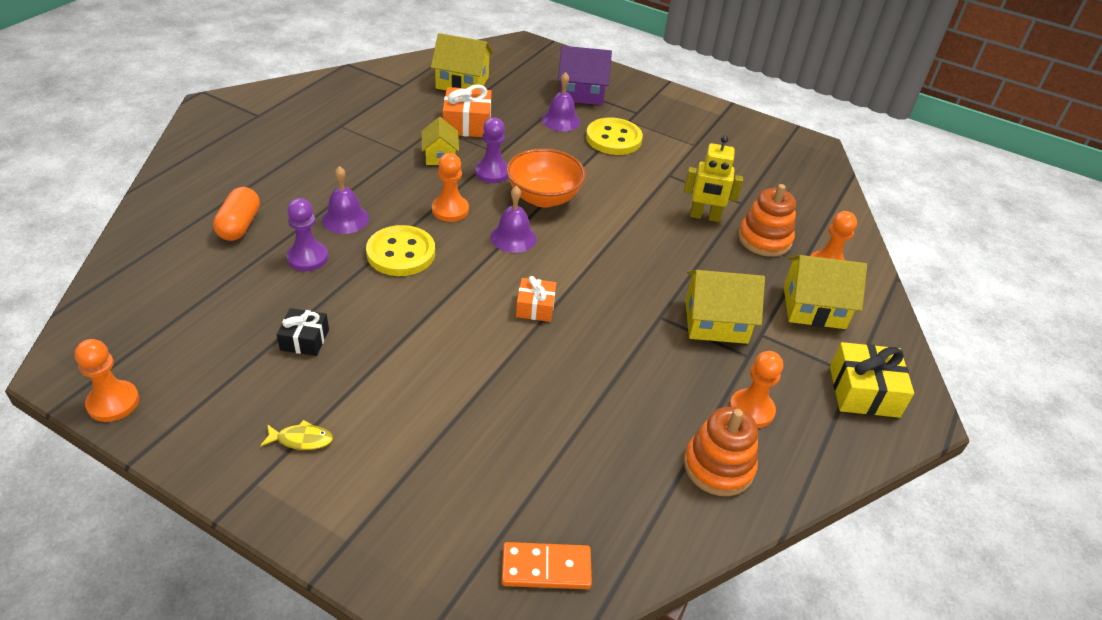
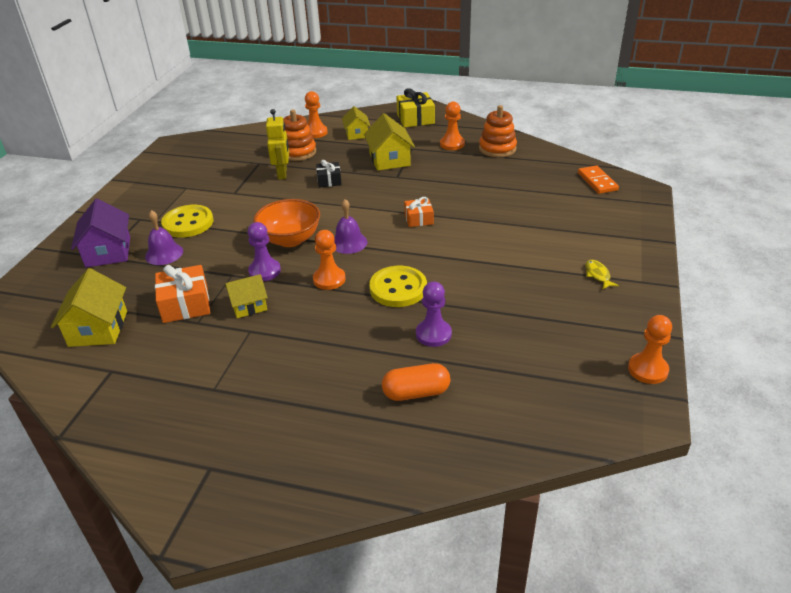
camera: 100 degrees left, 5 degrees down
black gift [277,308,329,356] -> black gift moved to [316,160,342,188]
purple bell [322,166,369,234] -> none
yellow house [784,255,867,329] -> yellow house [342,106,371,140], size x0.64

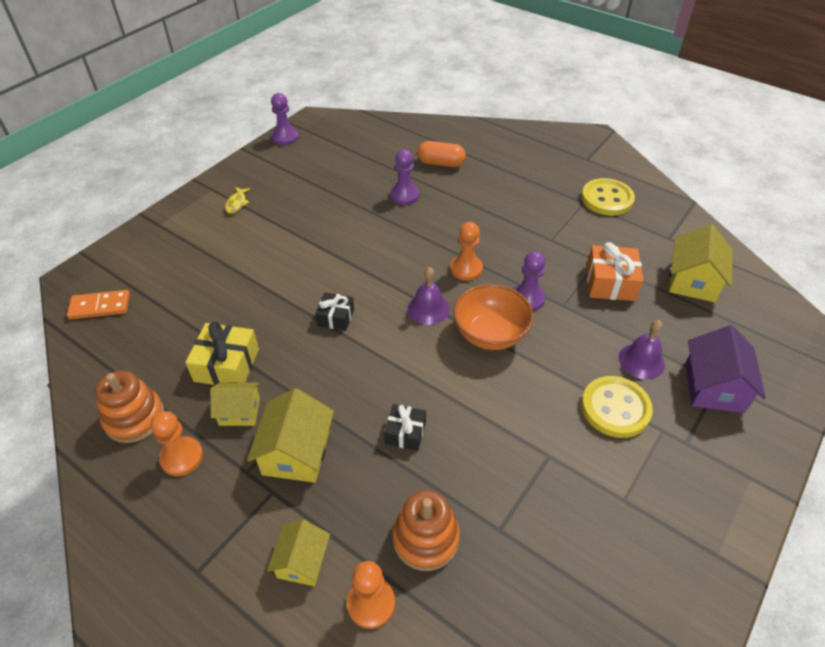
camera: 160 degrees left, 10 degrees up
yellow house [225,274,268,318] -> yellow house moved to [210,382,260,426]
yellow robot [266,109,289,180] -> none
yellow button [369,266,427,307] -> yellow button moved to [581,178,635,216]
yellow gift [396,88,435,128] -> yellow gift moved to [185,322,259,385]
orange gift [404,197,434,227] -> black gift [315,292,354,331]
orange domino [578,165,619,194] -> orange domino turned 75 degrees clockwise [67,290,130,319]
orange pawn [628,315,672,384] -> purple pawn [271,93,299,145]

